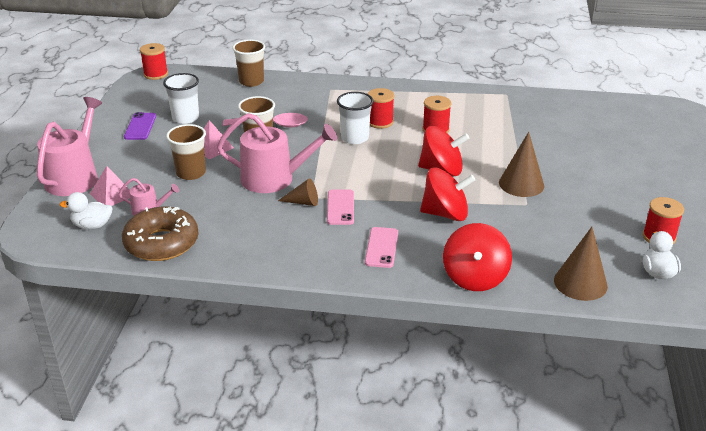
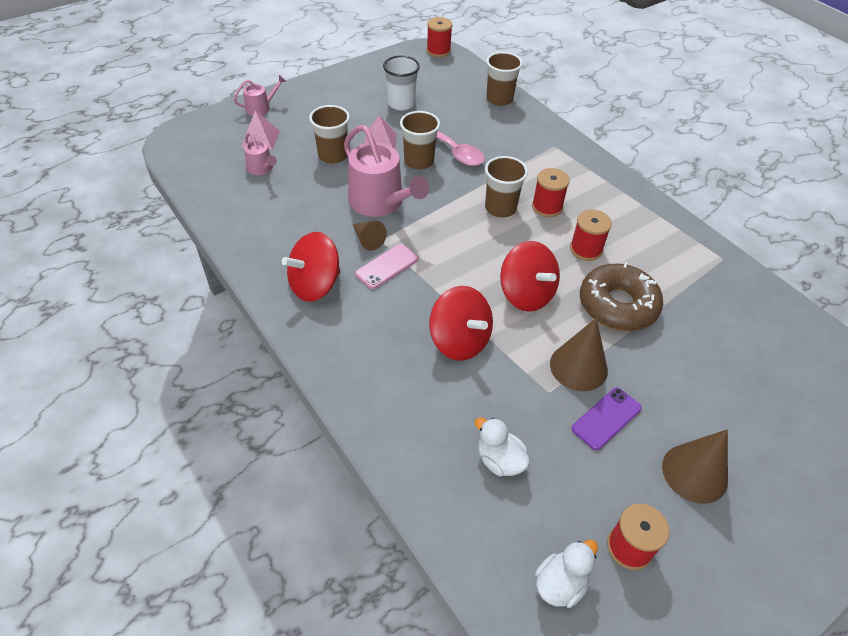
camera: 45 degrees right, 15 degrees up
pink watering can [37,97,102,196] -> pink watering can [234,75,286,116], size x0.50
white duck [59,192,112,229] -> white duck moved to [475,417,530,476]
brown donut [122,207,199,261] -> brown donut moved to [580,262,663,331]
purple phone [124,112,156,140] -> purple phone moved to [572,388,642,450]
white cup [337,92,374,144] -> brown cup [485,156,528,218]
pink phone [365,227,398,268] -> none
red spinning top [443,223,512,291] -> red spinning top moved to [282,232,340,302]
brown cone [554,227,608,301] -> brown cone moved to [662,429,728,504]

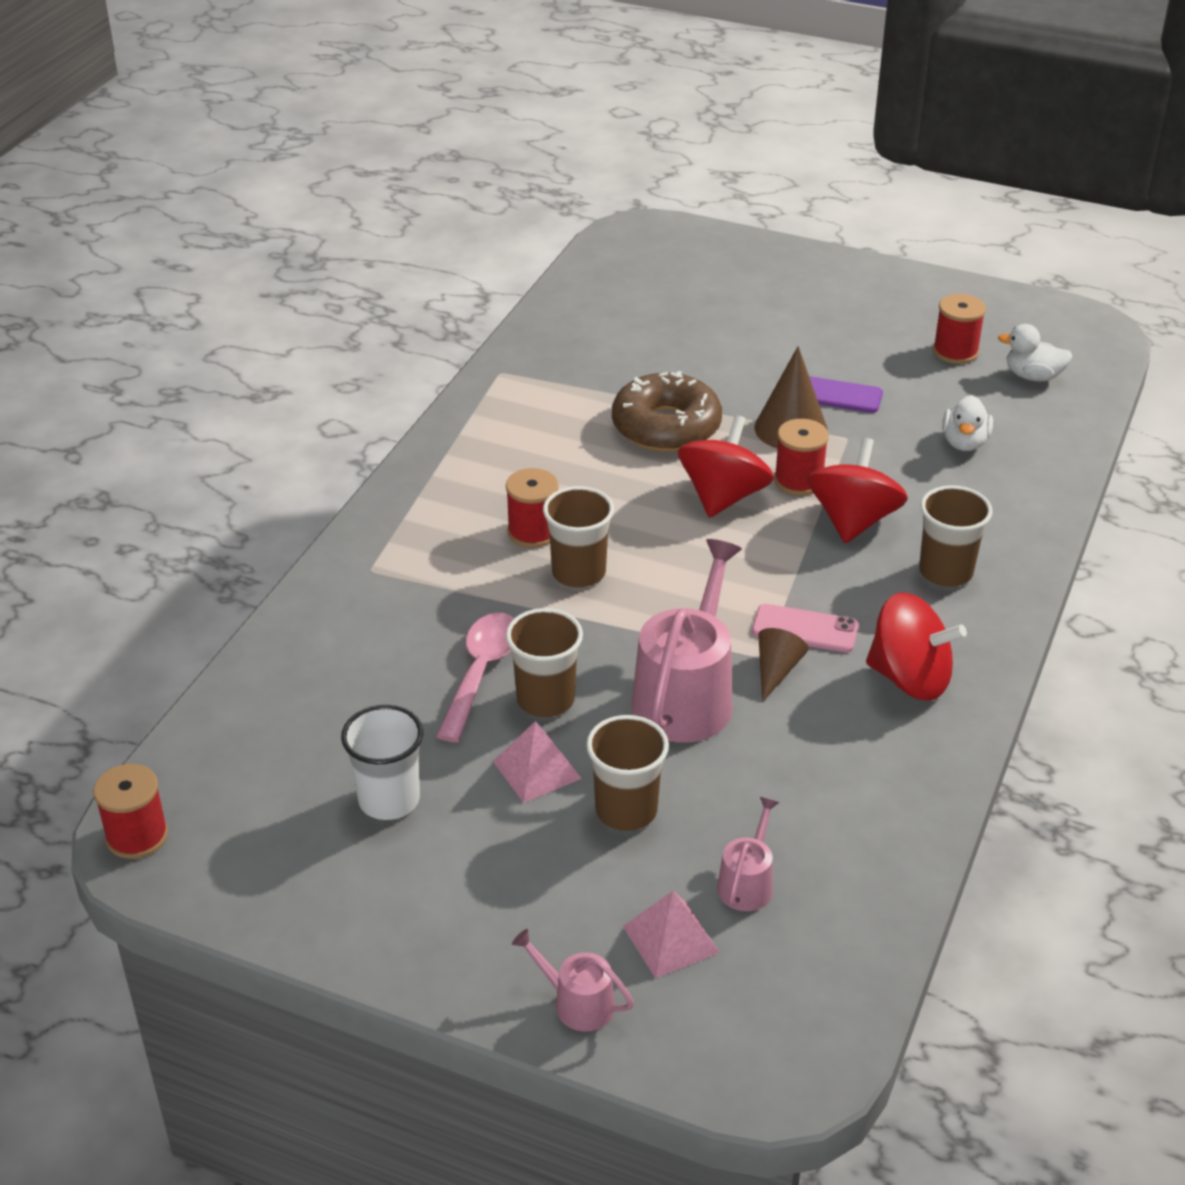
camera: 120 degrees left, 10 degrees down
brown cup [486,52,523,106] -> brown cup moved to [919,485,993,587]
red spool [570,210,612,261] -> red spool moved to [774,419,829,496]
brown cone [662,429,728,504] -> none

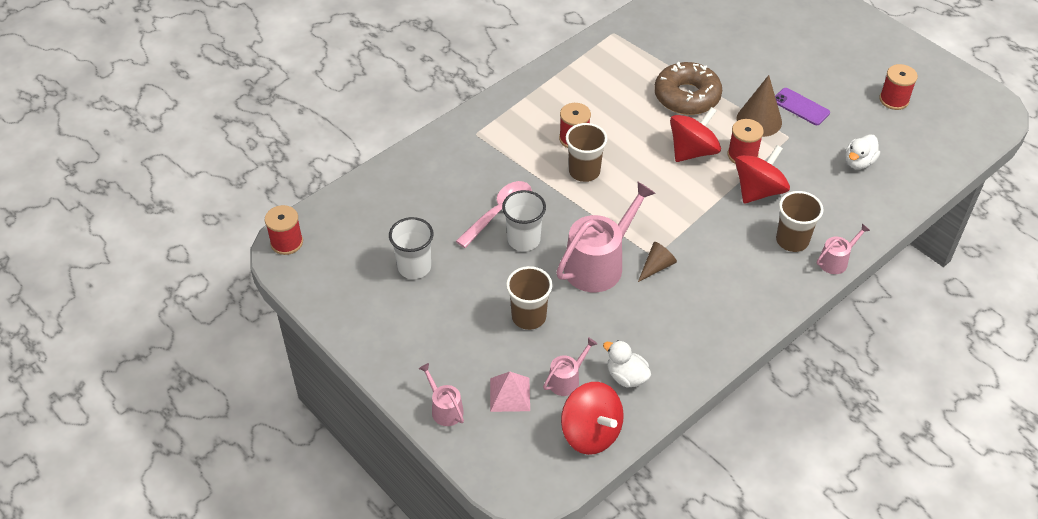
camera: 25 degrees right, 10 degrees up
pink pyramid [493,721,582,803] -> none
brown cup [506,608,583,717] -> white cup [502,190,546,251]
pink phone [752,604,859,652] -> none
red spinning top [866,592,967,701] -> red spinning top moved to [561,382,624,455]
white duck [998,324,1072,382] -> white duck moved to [603,340,651,388]
none -> pink watering can [817,224,870,274]

